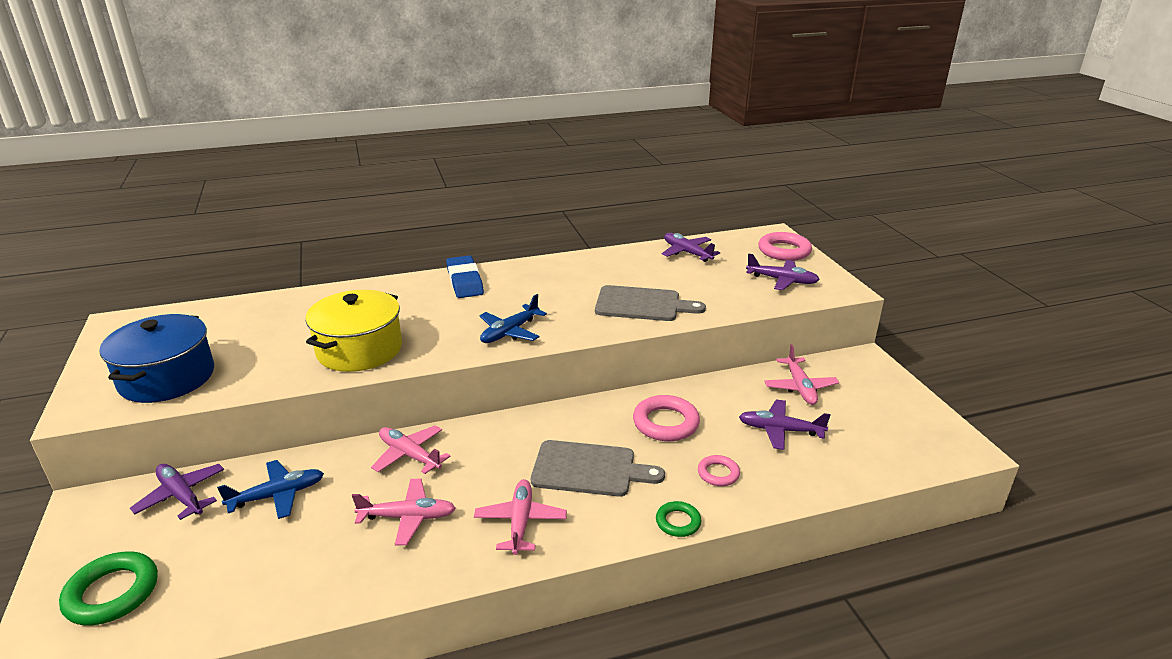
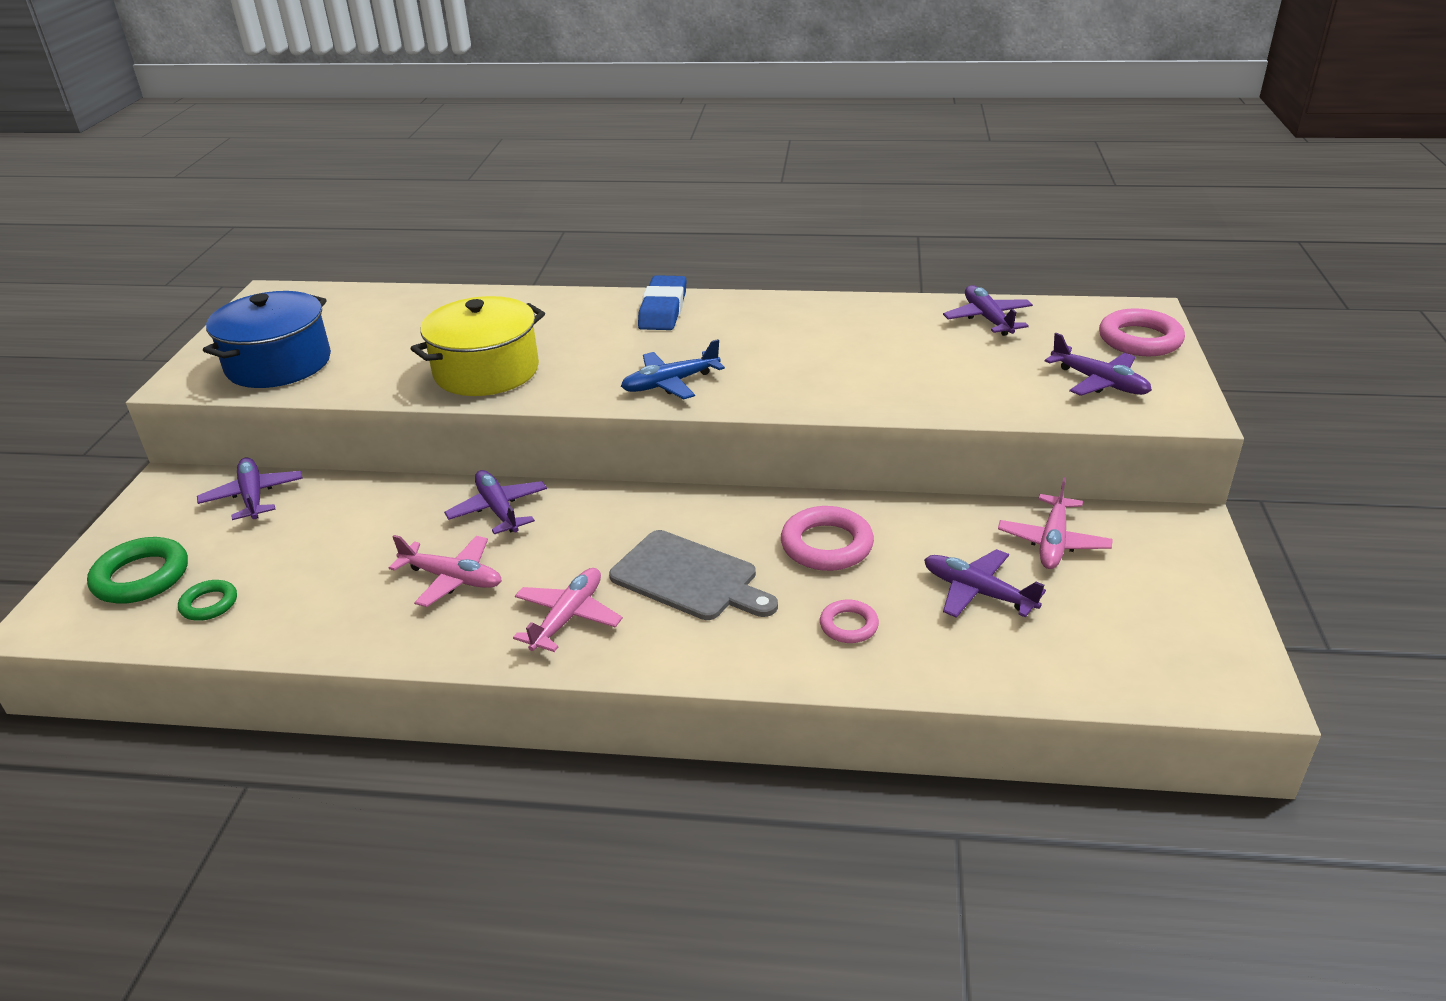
camera: 25 degrees right, 5 degrees up
blue plane [217,460,324,519] -> none
pink plane [371,425,451,474] -> purple plane [444,470,547,534]
grey cutting board [595,285,706,321] -> none
green ring [656,501,701,537] -> green ring moved to [178,580,237,621]

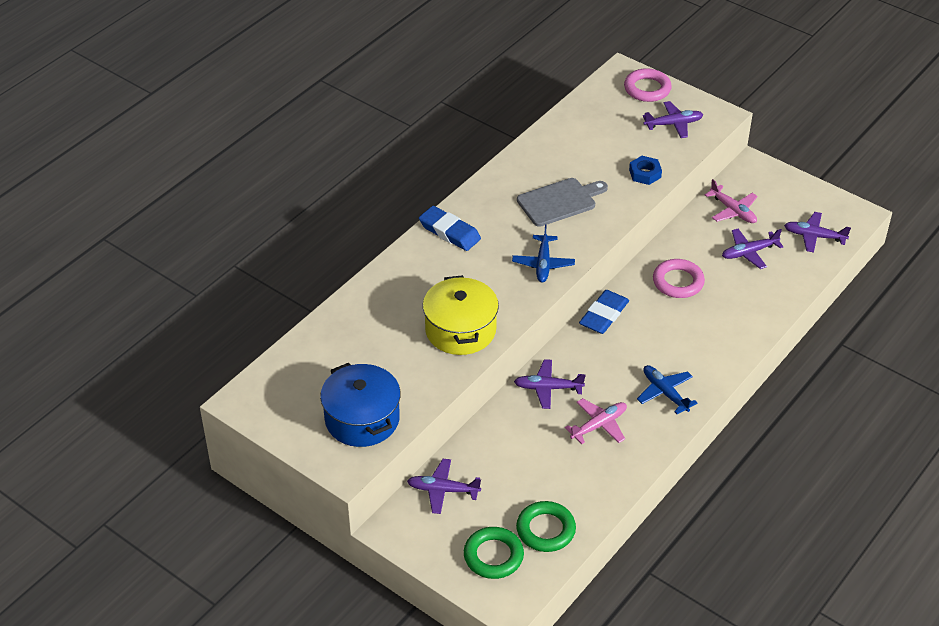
camera: 60 degrees left, 10 degrees up
green ring [178,580,237,621] -> green ring [516,501,576,552], size x1.72
pink plane [513,568,623,652] -> blue plane [637,365,697,414]
grey cutting board [609,530,778,620] -> grey cutting board moved to [517,178,608,227]
pink ring [820,599,879,643] -> none
purple plane [943,285,1033,336] -> purple plane moved to [784,212,851,253]
none -> blue eraser [579,290,629,334]
none -> blue nut [629,156,662,185]

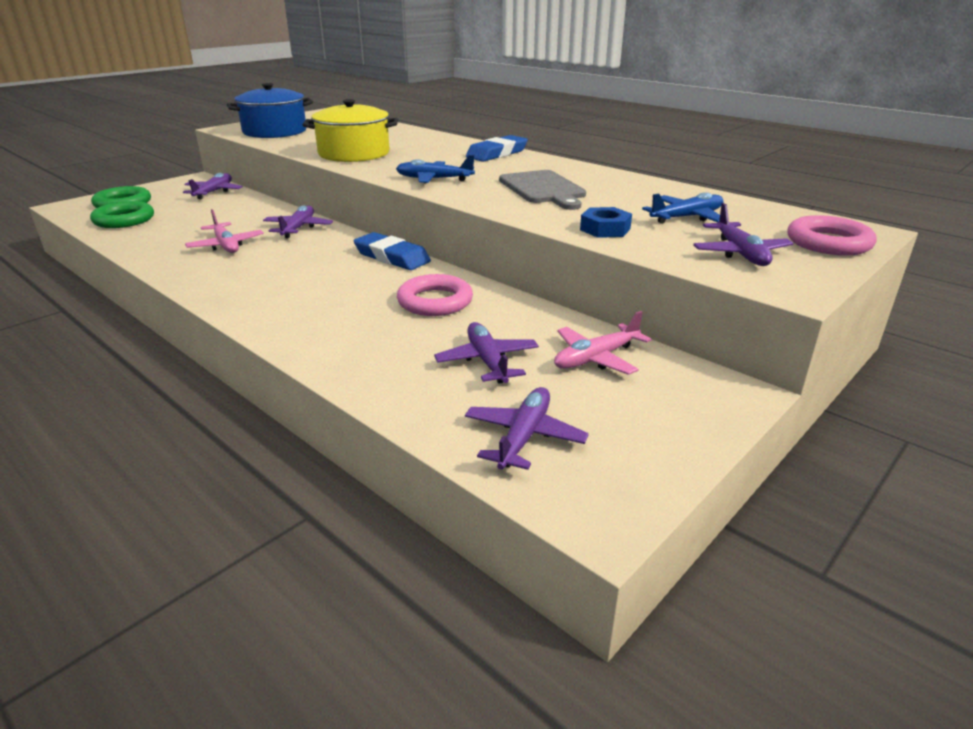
camera: 95 degrees right, 15 degrees down
blue plane [637,365,697,414] -> blue plane moved to [642,192,723,224]

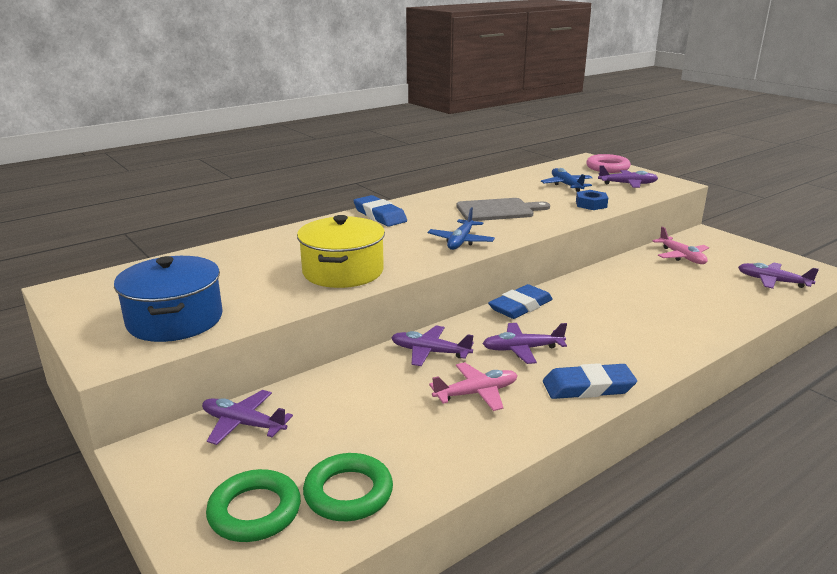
camera: 80 degrees left, 5 degrees down
pink ring [397,274,473,316] -> none
purple plane [434,322,539,384] -> purple plane moved to [483,323,567,364]
none -> blue eraser [543,363,637,399]

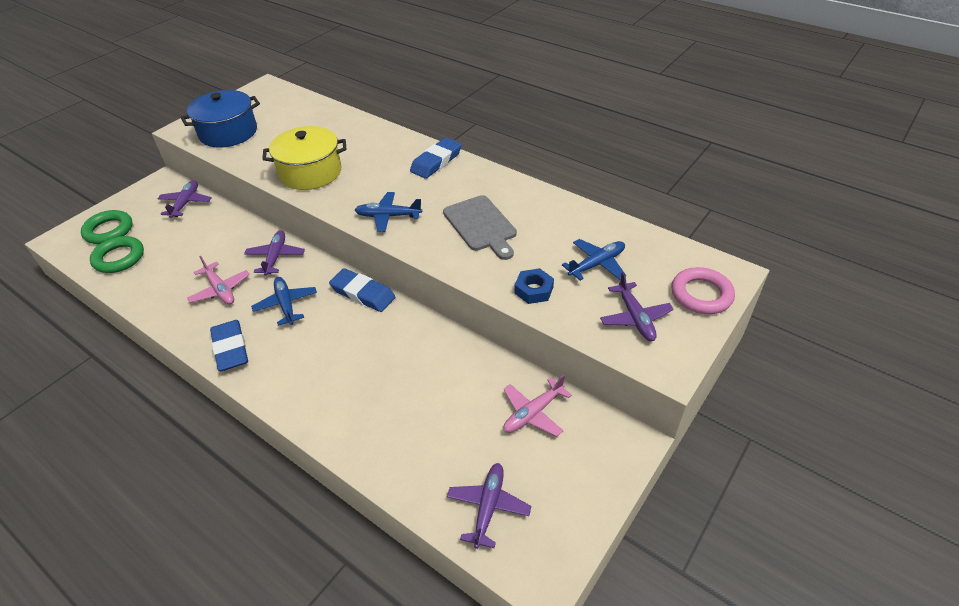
camera: 75 degrees right, 20 degrees up
purple plane [483,323,567,364] -> blue plane [251,277,317,326]

